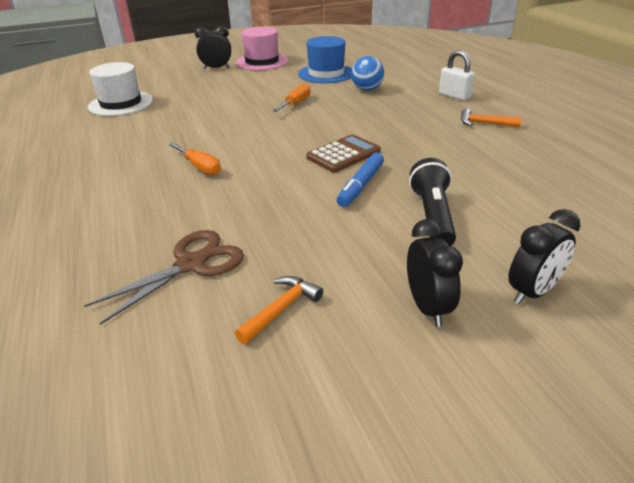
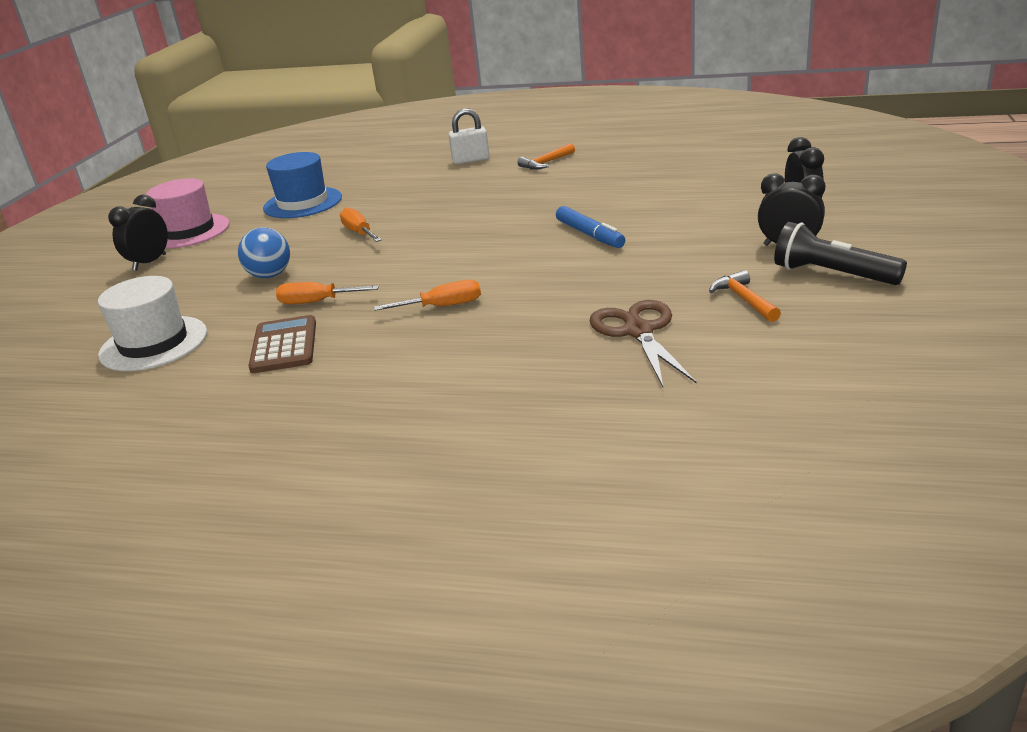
camera: 55 degrees left, 5 degrees down
brown calculator [306,134,381,172] -> brown calculator moved to [248,315,316,373]
blue ball [351,56,384,91] -> blue ball moved to [238,227,290,278]
black flashlight [409,158,456,246] -> black flashlight moved to [774,222,907,285]
none -> orange screwdriver [276,282,379,304]

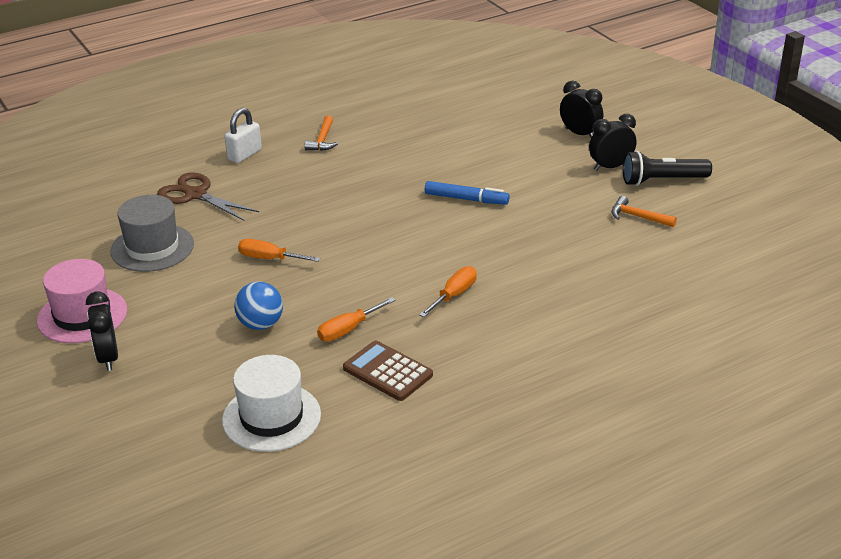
camera: 45 degrees left, 5 degrees up
blue hat [263,152,342,218] -> grey hat [110,195,194,272]
brown scissors [590,300,696,387] -> brown scissors moved to [157,172,259,221]

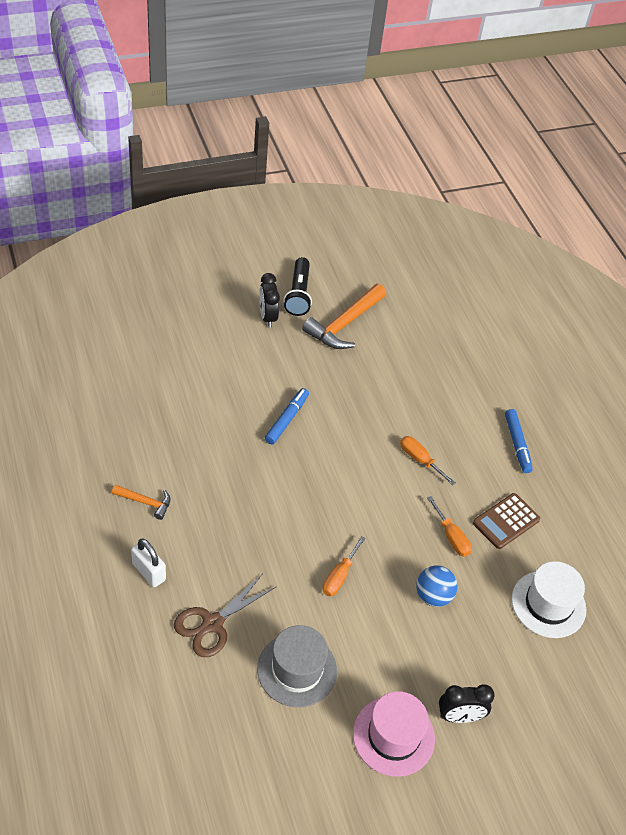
camera: 85 degrees left, 15 degrees up
black clock [560,81,603,137] -> none
orange hammer [611,196,677,227] -> orange hammer [302,284,386,349], size x1.90
none -> blue marker [505,409,533,473]

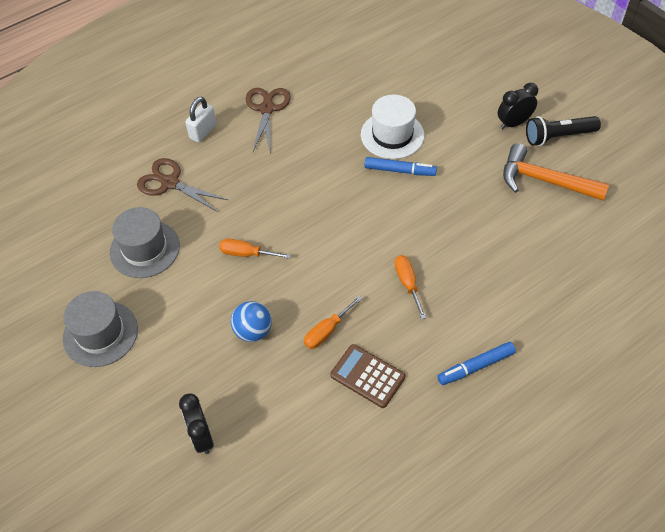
camera: 80 degrees right, 5 degrees up
orange hammer [112,485,170,520] -> brown scissors [246,88,291,151]
pink hat [353,691,435,777] -> grey hat [63,291,138,367]
orange screwdriver [400,436,456,485] -> orange screwdriver turned 45 degrees counterclockwise [395,255,426,319]
black clock [439,684,495,723] -> black clock moved to [179,394,214,454]
white hat [512,561,586,638] -> white hat moved to [361,94,425,159]

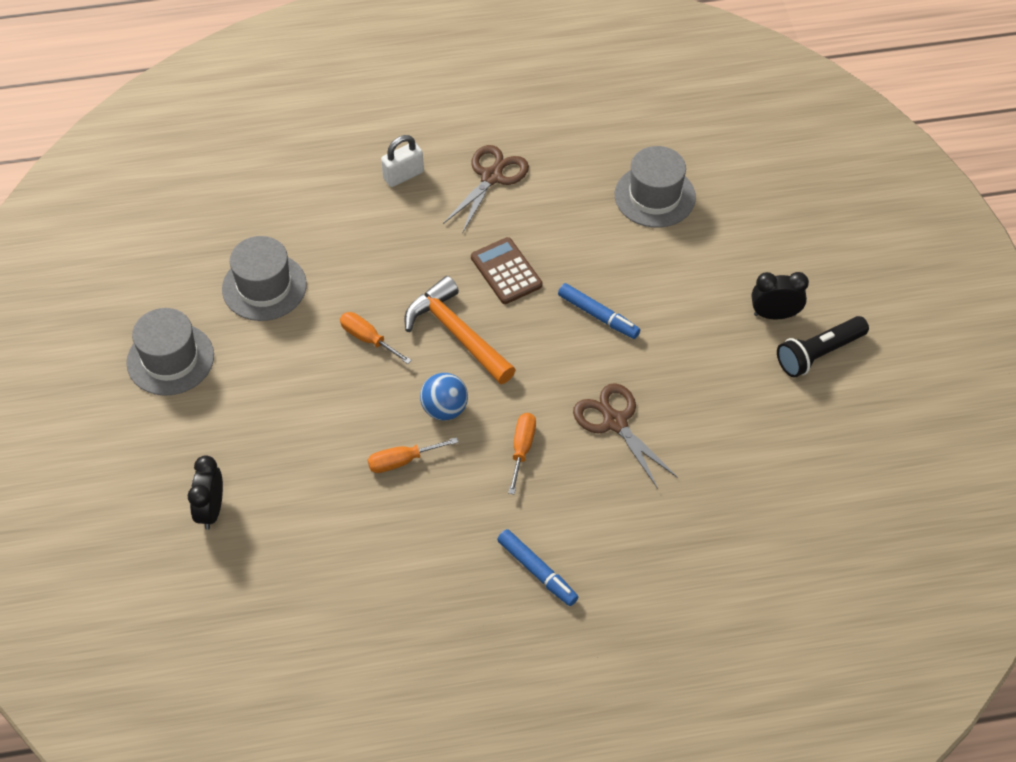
camera: 25 degrees right, 0 degrees up
brown scissors [137,158,228,212] -> brown scissors moved to [573,383,678,489]
blue ball [231,301,272,342] -> blue ball moved to [420,373,468,421]
brown calculator [330,344,405,408] -> brown calculator moved to [471,237,543,304]
white hat [361,94,425,159] -> none
blue marker [438,342,516,385] -> blue marker turned 135 degrees counterclockwise [497,529,578,606]
orange hammer [503,143,609,201] -> orange hammer moved to [405,276,516,384]
black flashlight [526,116,601,146] -> black flashlight turned 45 degrees counterclockwise [777,316,869,378]
none -> grey hat [615,146,696,228]

